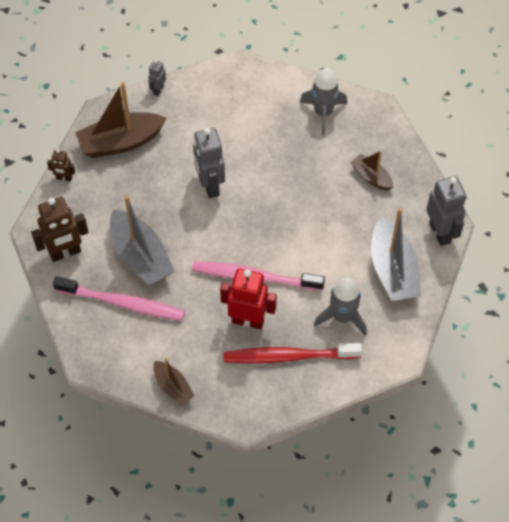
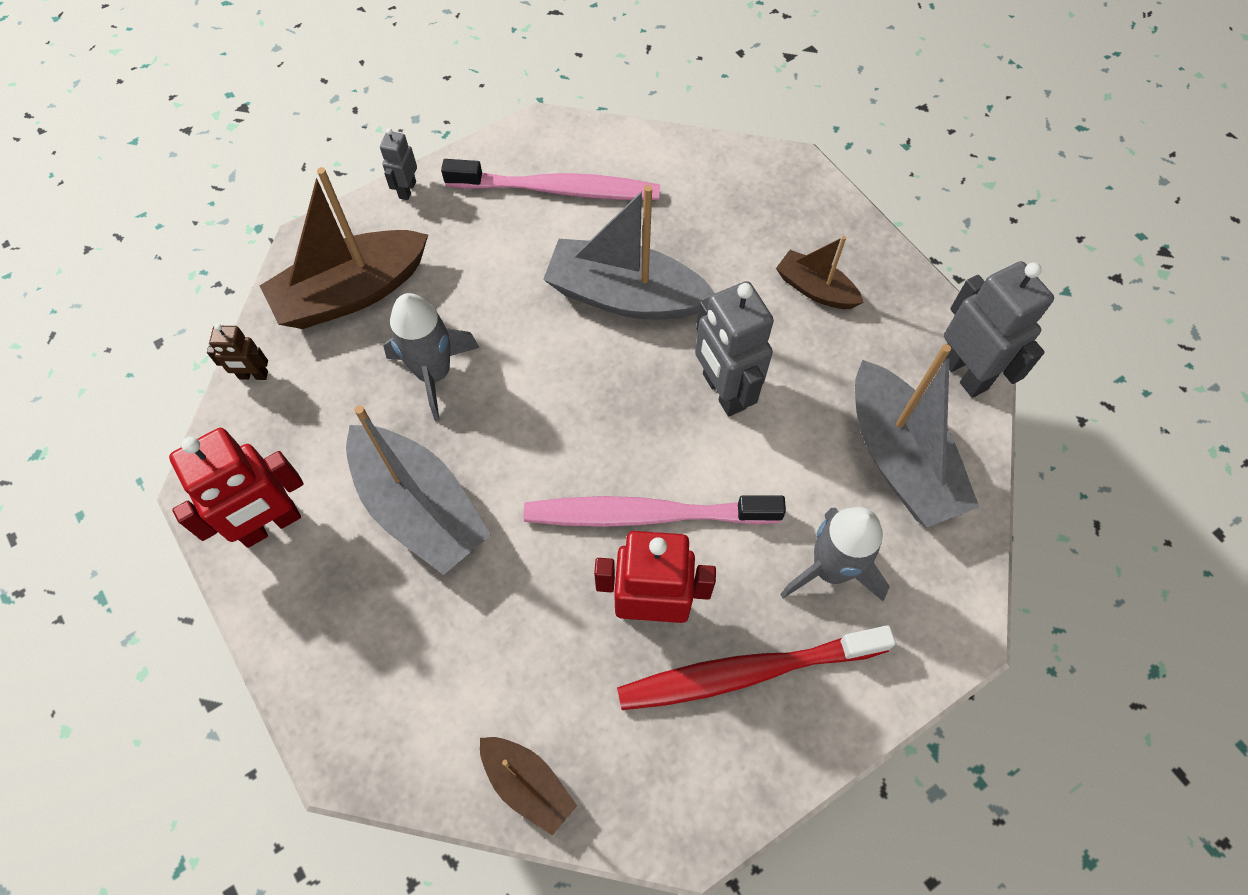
camera: 10 degrees left, 5 degrees up
brown robot [31,197,89,262] -> red robot [169,428,304,548]
pink toothbrush [53,276,185,321] -> pink toothbrush moved to [441,159,660,200]
grey robot [193,128,225,198] -> grey robot moved to [695,281,774,416]
grey rocket [300,68,347,135] -> grey rocket moved to [383,293,480,421]
none -> grey boat [543,185,715,320]

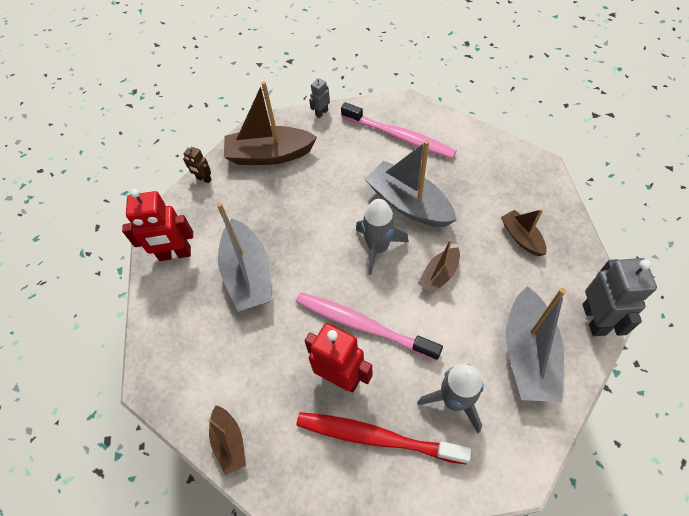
camera: 30 degrees right, 5 degrees down
grey rocket [383,293,480,421] -> grey rocket moved to [356,199,409,275]
grey robot [695,281,774,416] -> brown boat [418,239,460,294]

